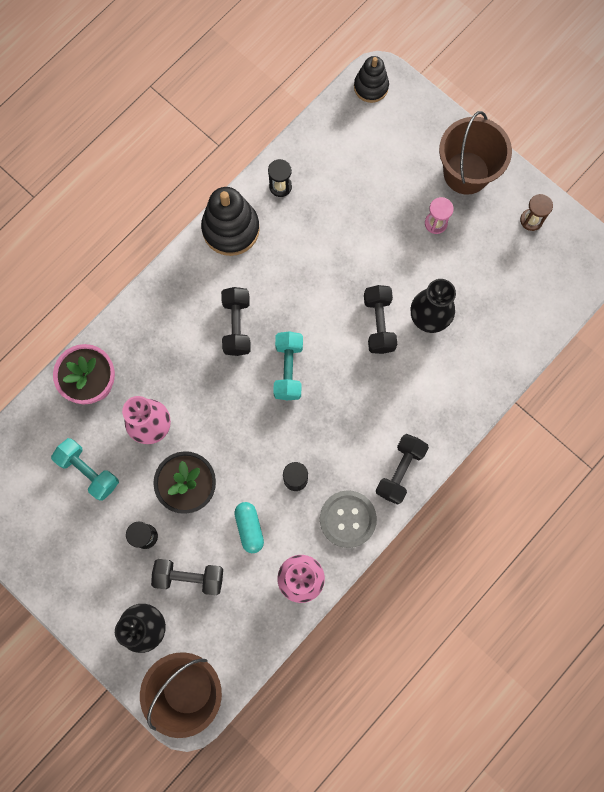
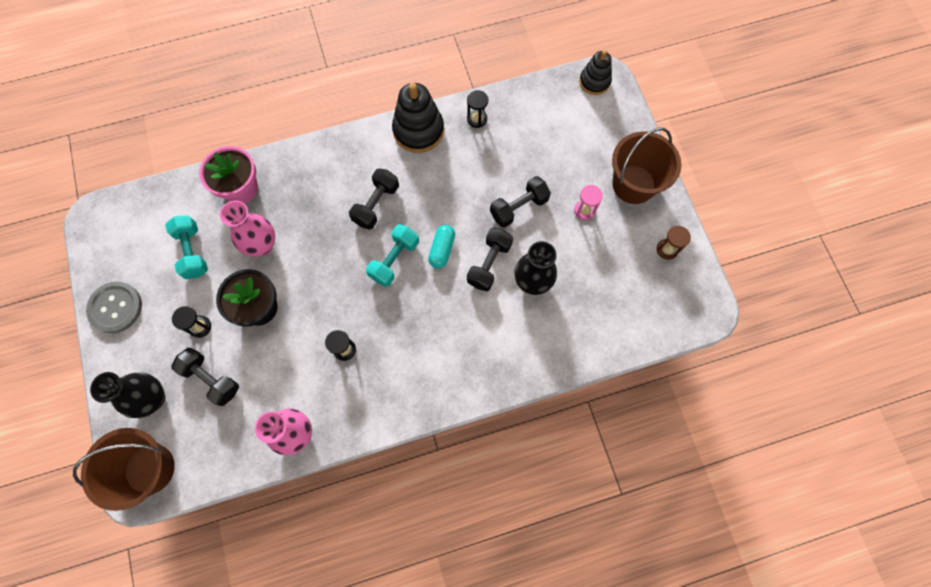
camera: 30 degrees right, 5 degrees down
turquoise capsule [234,502,264,553] -> turquoise capsule moved to [428,225,455,268]
grey button [320,490,377,548] -> grey button moved to [86,282,142,333]
black dumbbell [376,434,429,505] -> black dumbbell moved to [490,176,551,228]

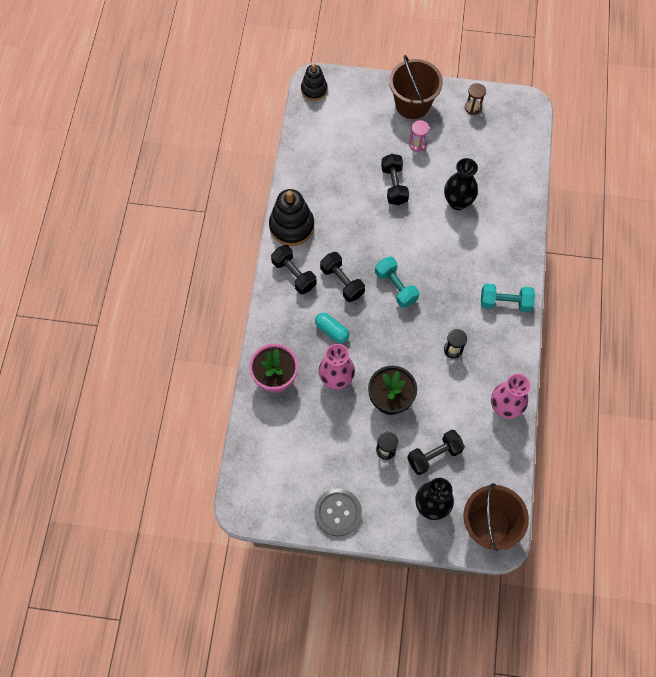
camera: 65 degrees left, 5 degrees down
turquoise dumbbell [165,215,208,279] -> turquoise dumbbell moved to [481,284,535,312]
turquoise capsule [428,225,455,268] -> turquoise capsule moved to [315,313,349,343]
black hourglass [467,90,488,128] -> none
black dumbbell [467,227,513,291] -> black dumbbell moved to [271,245,317,294]

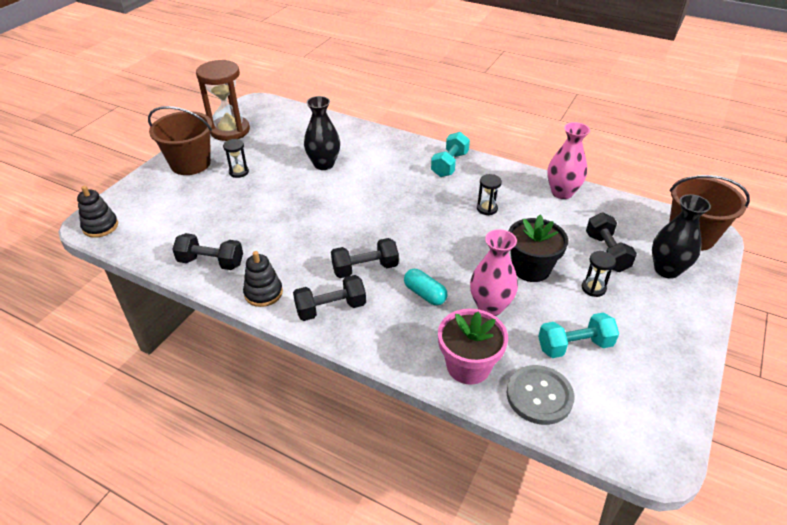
camera: 70 degrees left, 25 degrees down
black stacking toy [269,189,314,246] -> black stacking toy [243,251,283,307], size x0.63
turquoise capsule [315,313,349,343] -> turquoise capsule turned 75 degrees clockwise [404,269,448,305]
grey button [315,488,362,537] -> grey button moved to [506,365,575,425]
turquoise dumbbell [375,256,419,308] -> turquoise dumbbell moved to [538,313,619,358]
black dumbbell [381,154,409,205] -> black dumbbell moved to [172,233,243,270]
pink hourglass [409,120,429,152] -> black hourglass [223,139,249,178]
brown hourglass [465,83,486,115] -> brown hourglass [196,60,250,141], size x2.19

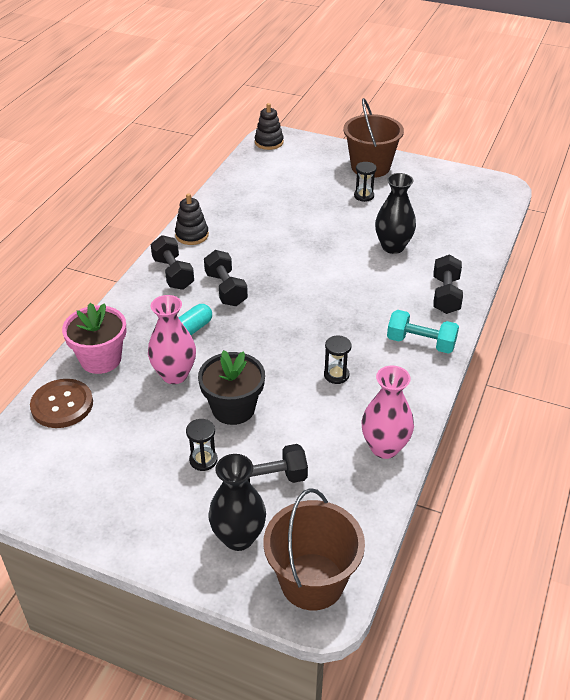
camera: 85 degrees right, 0 degrees up
black dumbbell [172,233,243,270] -> black dumbbell moved to [434,254,463,314]
brown hourglass [196,60,250,141] -> none
grey button [506,365,575,425] -> brown button [30,379,93,428]
turquoise dumbbell [538,313,619,358] -> none

